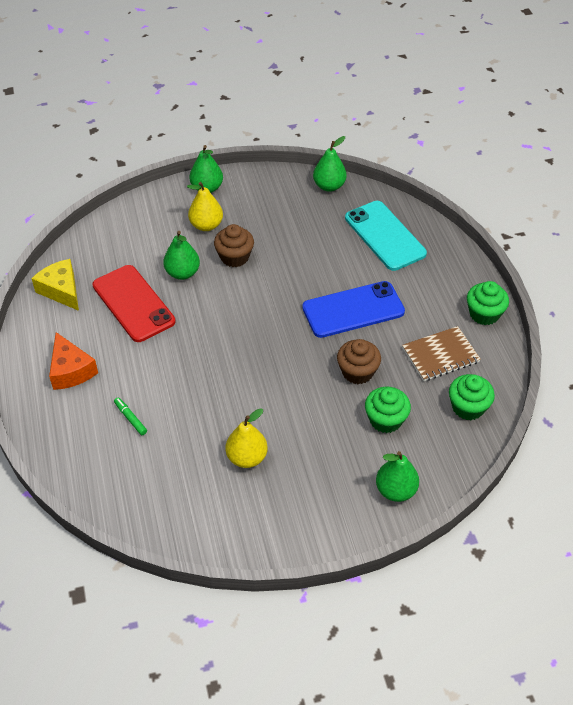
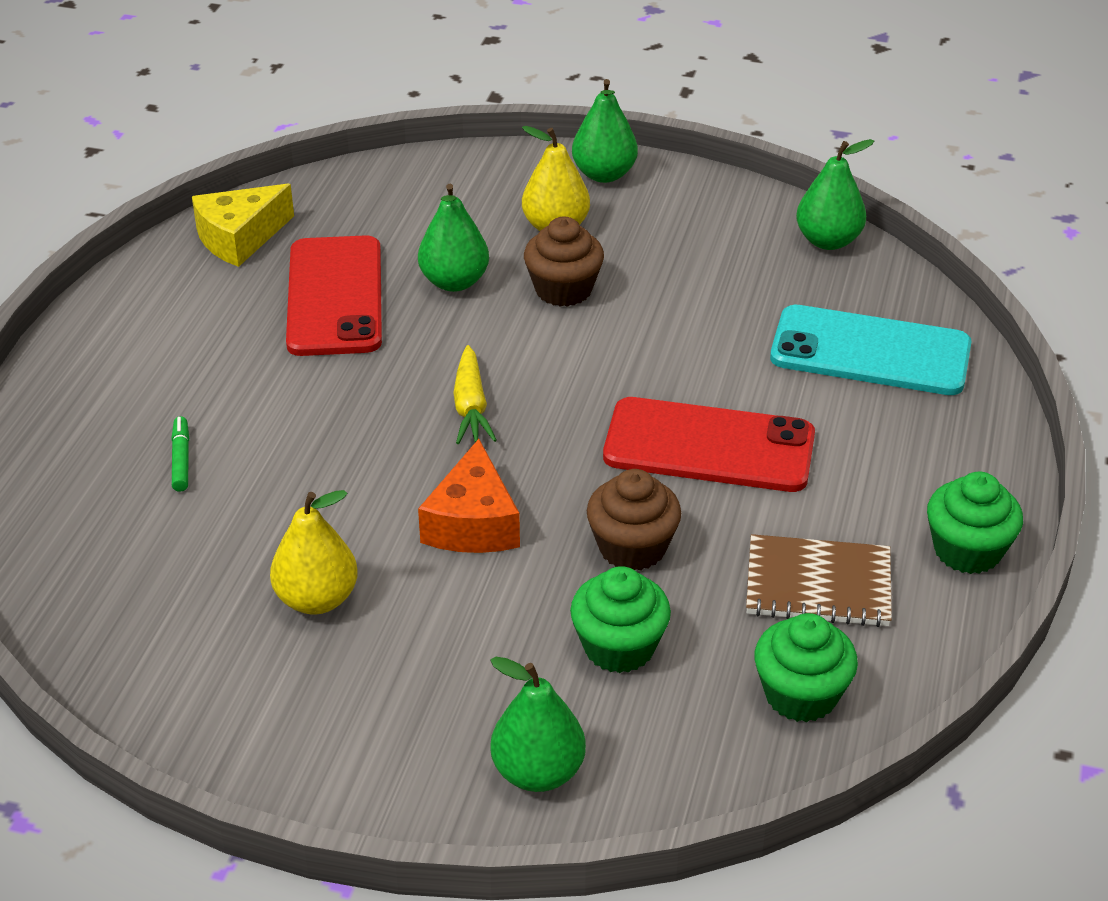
camera: 30 degrees right, 10 degrees down
yellow cheese [31,259,79,311] -> yellow cheese turned 120 degrees counterclockwise [192,184,294,267]
orange cheese [49,332,98,390] -> orange cheese moved to [418,439,520,553]
blue phone [302,281,405,338] -> red phone [603,397,815,492]
turquoise phone [345,201,427,271] -> turquoise phone turned 75 degrees counterclockwise [770,305,972,395]
none -> yellow carrot [453,345,497,444]

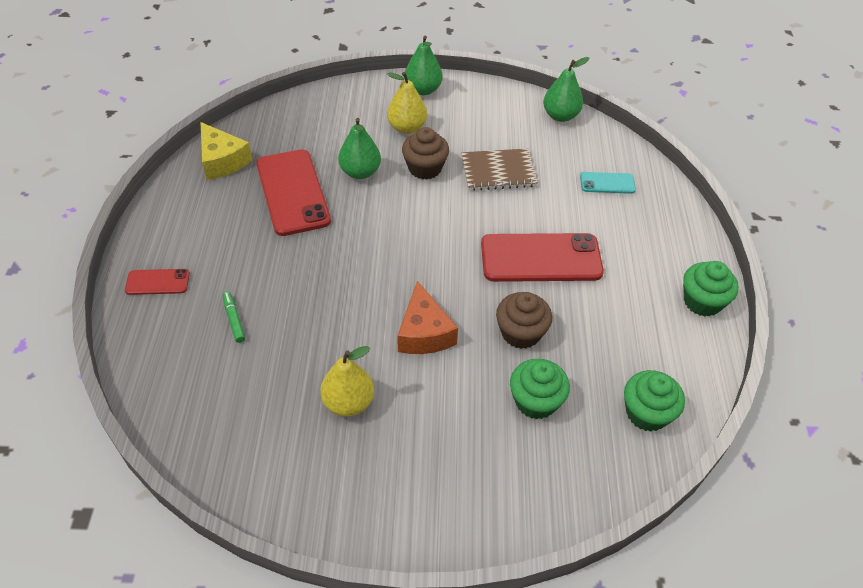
camera: 15 degrees left, 10 degrees up
yellow cheese [192,184,294,267] -> yellow cheese turned 75 degrees counterclockwise [201,122,252,180]
yellow carrot [453,345,497,444] -> none
green pear [490,657,586,792] -> none
brown notebook [746,534,892,627] -> brown notebook moved to [461,149,538,191]
turquoise phone [770,305,972,395] -> turquoise phone [580,172,636,194], size x0.49
none -> red phone [125,269,190,295]

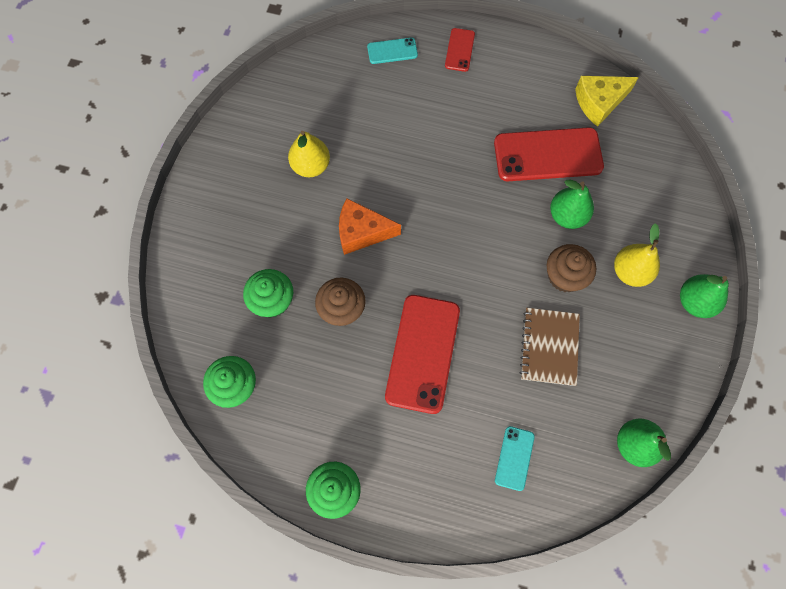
camera: 105 degrees right, 20 degrees up
green marker [223,291,245,343] -> none
none -> turquoise phone [367,38,418,64]

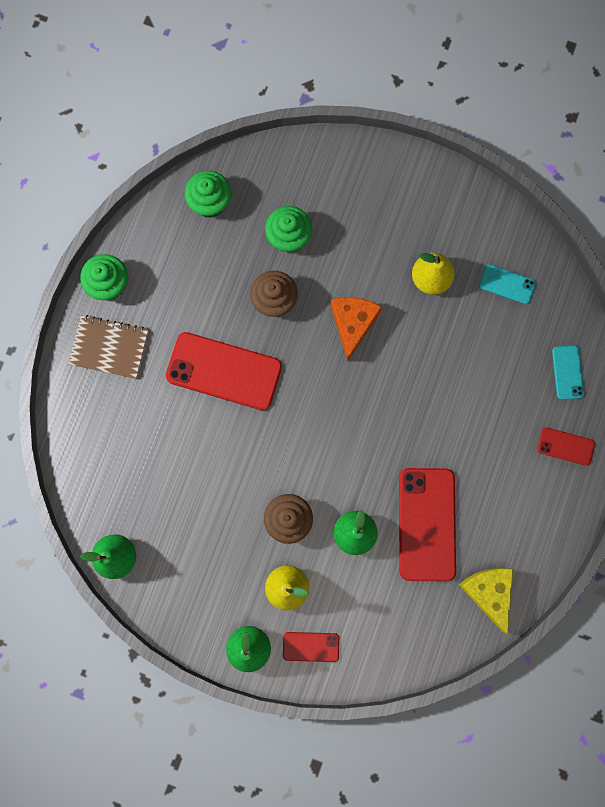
camera: 95 degrees right, 10 degrees up
turquoise phone [495,426,535,491] -> turquoise phone moved to [479,264,536,304]
brown notebook [519,308,580,386] -> brown notebook moved to [68,315,148,379]
none -> red phone [283,632,339,662]

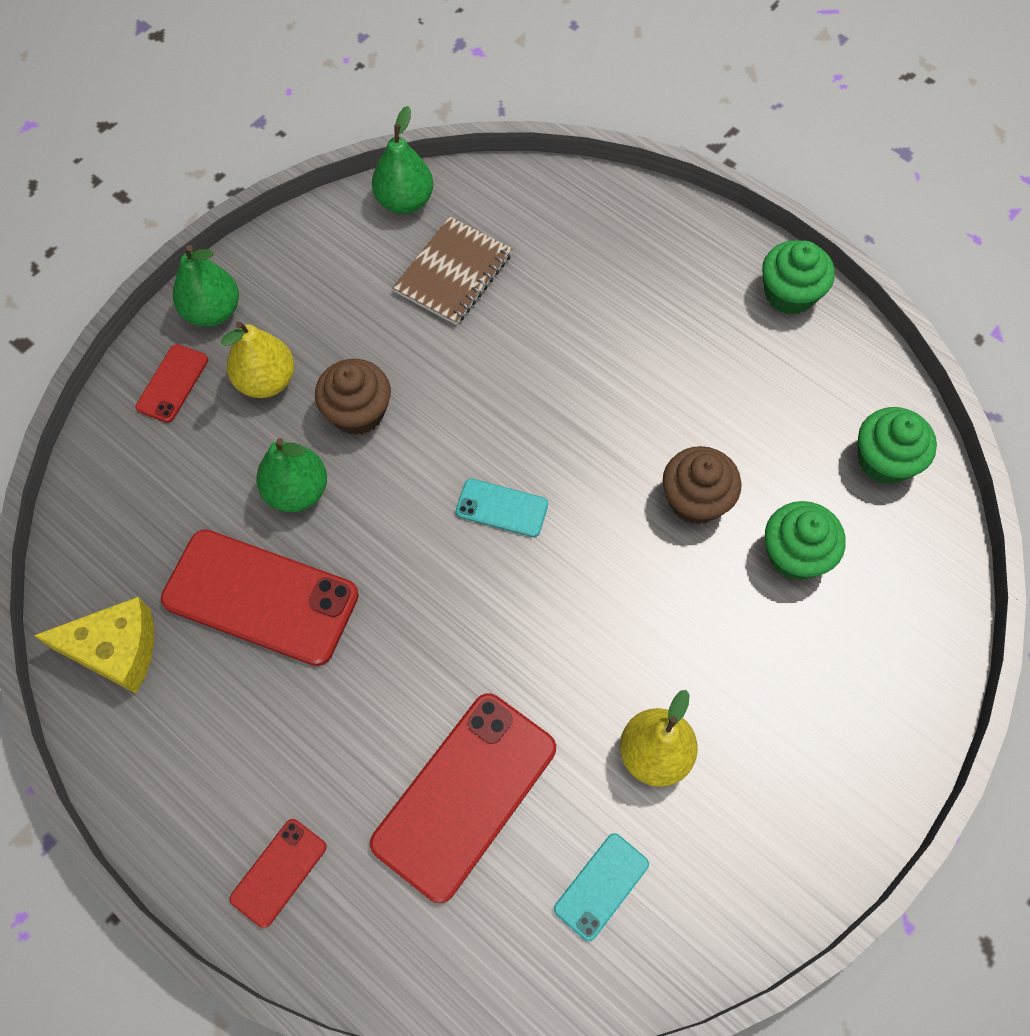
camera: 110 degrees right, 15 degrees down
brown notebook [68,315,148,379] -> brown notebook moved to [393,217,512,325]
red phone [166,332,282,410] -> red phone moved to [370,693,556,903]
orange cheese [331,297,382,361] -> none
turquoise phone [552,345,584,400] -> turquoise phone moved to [456,479,548,537]

